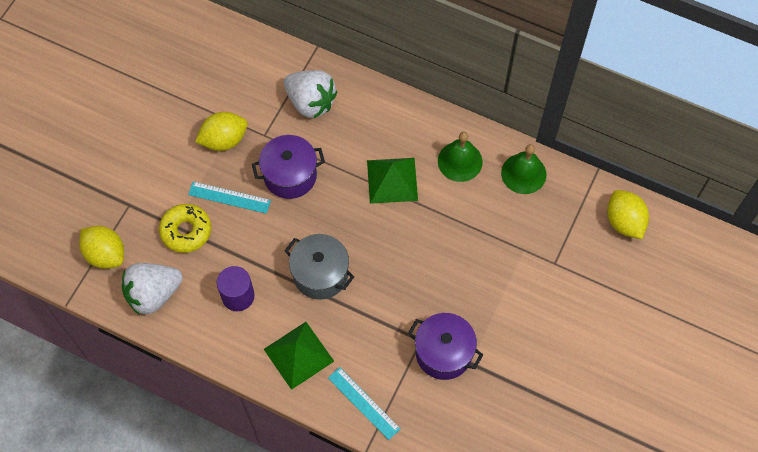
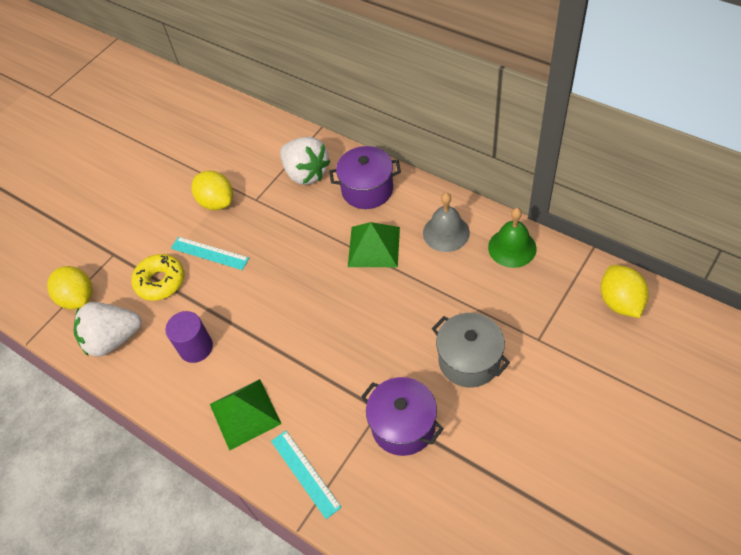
camera: 15 degrees right, 10 degrees down
yellow lemon [195,112,248,151] -> yellow lemon turned 60 degrees clockwise [191,171,233,210]
purple pot [252,135,325,199] -> purple pot moved to [329,146,401,209]
grey pot [284,234,354,300] -> grey pot moved to [432,313,510,387]
green bell [438,132,482,182] -> grey bell [423,193,470,252]

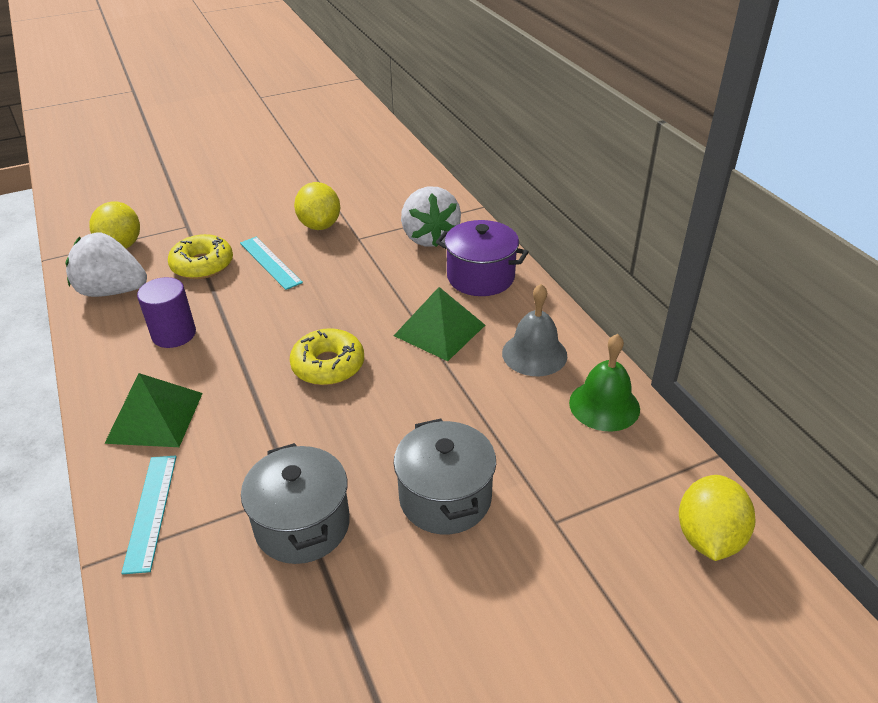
camera: 25 degrees right, 15 degrees down
purple pot [361,377,444,456] -> grey pot [241,443,350,564]
none -> yellow donut [290,328,364,385]

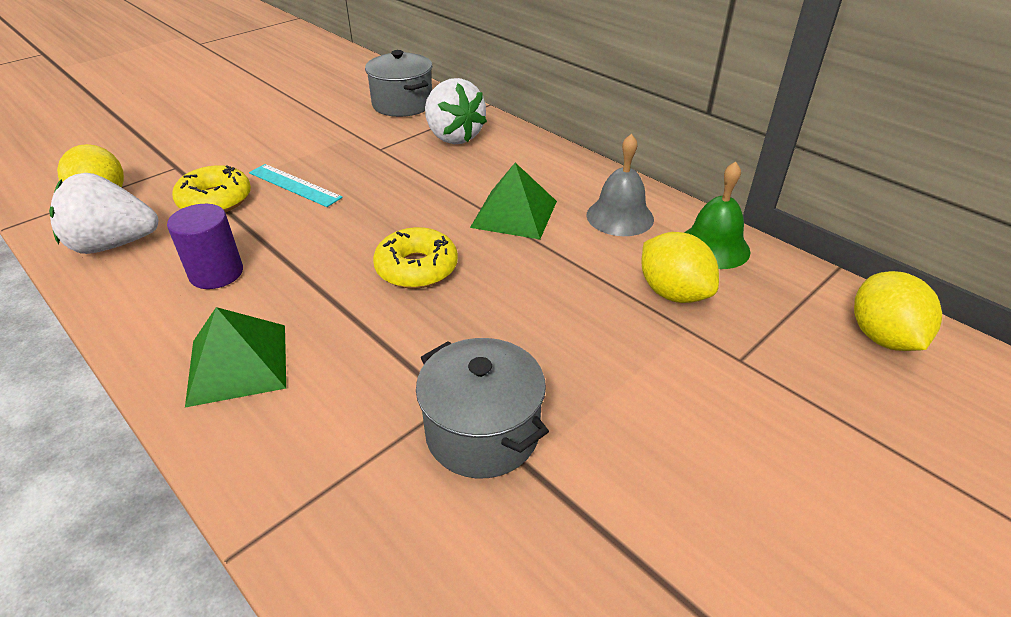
camera: 20 degrees left, 0 degrees up
turquoise ruler [121,456,177,574] -> none
yellow lemon [294,182,340,230] -> yellow lemon moved to [641,232,719,303]
grey pot [394,419,496,534] -> grey pot moved to [365,50,432,117]
purple pot [436,220,529,296] -> none

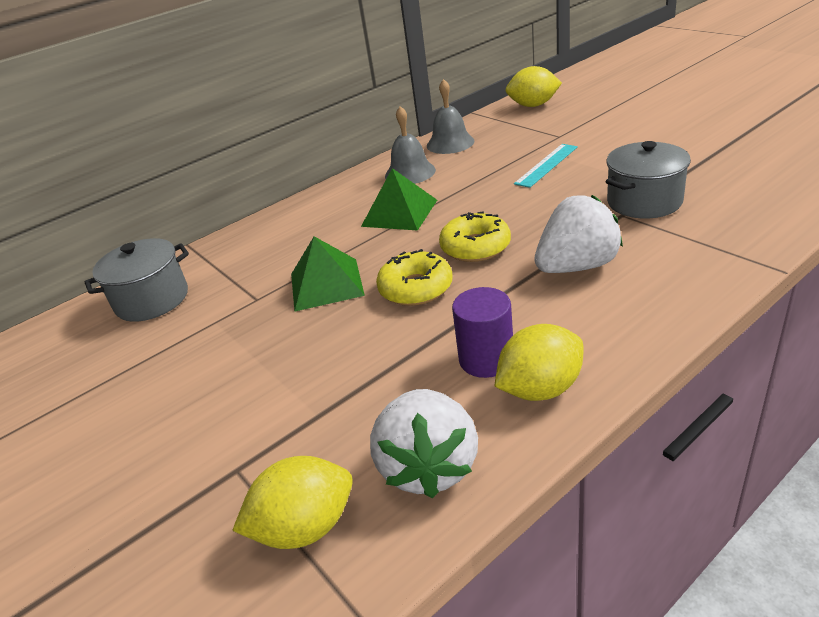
camera: 80 degrees left, 5 degrees down
yellow donut [172,165,251,212] -> yellow donut moved to [376,249,453,306]
green pyramid [185,307,286,407] -> green pyramid moved to [291,236,365,312]
turquoise ruler [249,164,343,207] -> turquoise ruler moved to [514,144,578,188]
white strawberry [425,78,487,144] -> white strawberry moved to [534,195,623,273]
yellow lemon [641,232,719,303] -> yellow lemon moved to [494,324,583,401]
green bell [684,161,751,269] -> grey bell [427,79,475,154]

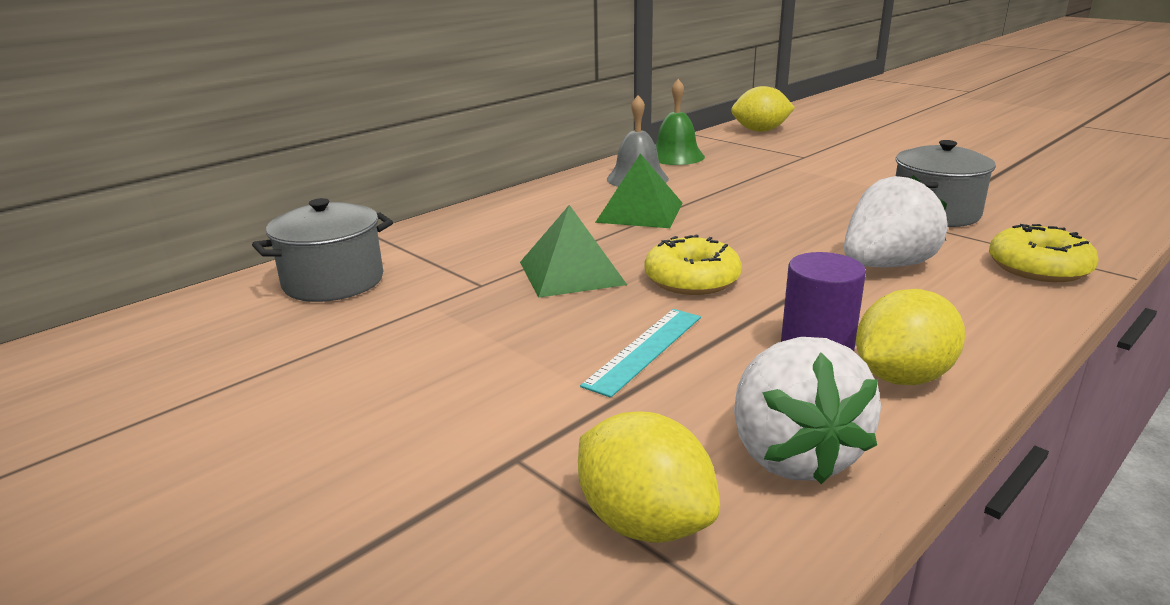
camera: 10 degrees left, 10 degrees down
yellow lemon [232,456,353,549] -> yellow lemon turned 75 degrees clockwise [578,411,720,543]
grey bell [427,79,475,154] -> green bell [655,79,705,165]
yellow donut [439,211,511,262] -> yellow donut moved to [989,224,1099,282]
turquoise ruler [514,144,578,188] -> turquoise ruler moved to [580,309,701,398]

